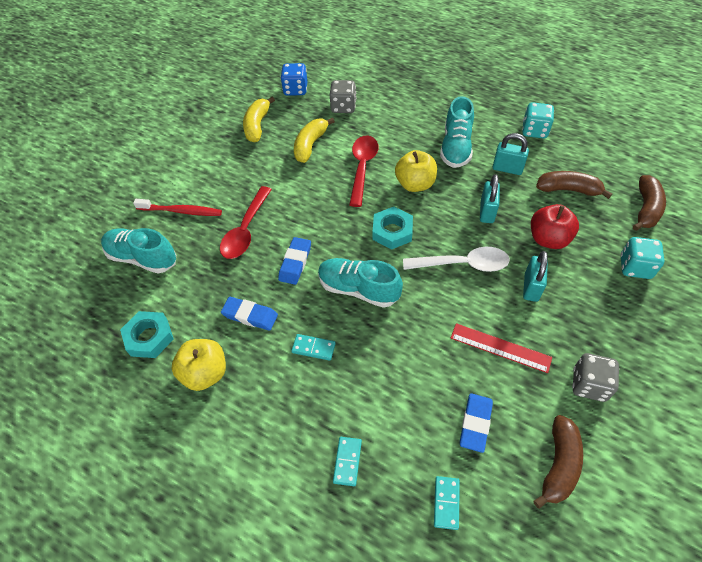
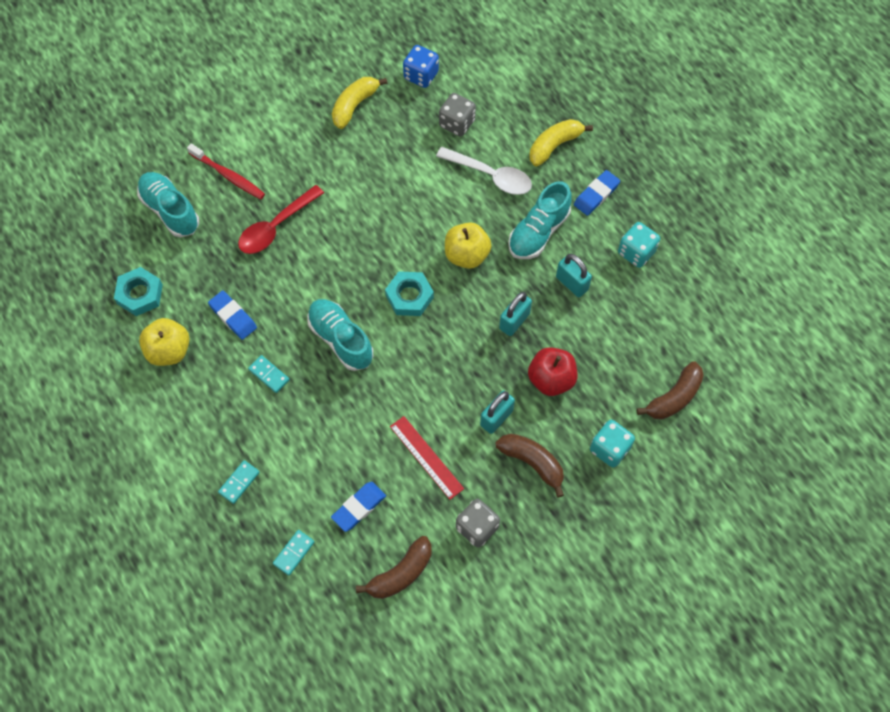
camera: 25 degrees right, 10 degrees up
blue eraser [278,237,311,285] -> blue eraser moved to [574,170,620,216]
yellow banana [294,118,335,163] -> yellow banana moved to [530,119,593,166]
red spoon [349,135,378,207] -> none
white spoon [403,247,510,272] -> white spoon moved to [436,147,532,195]
brown banana [536,171,612,199] -> brown banana moved to [496,434,564,498]

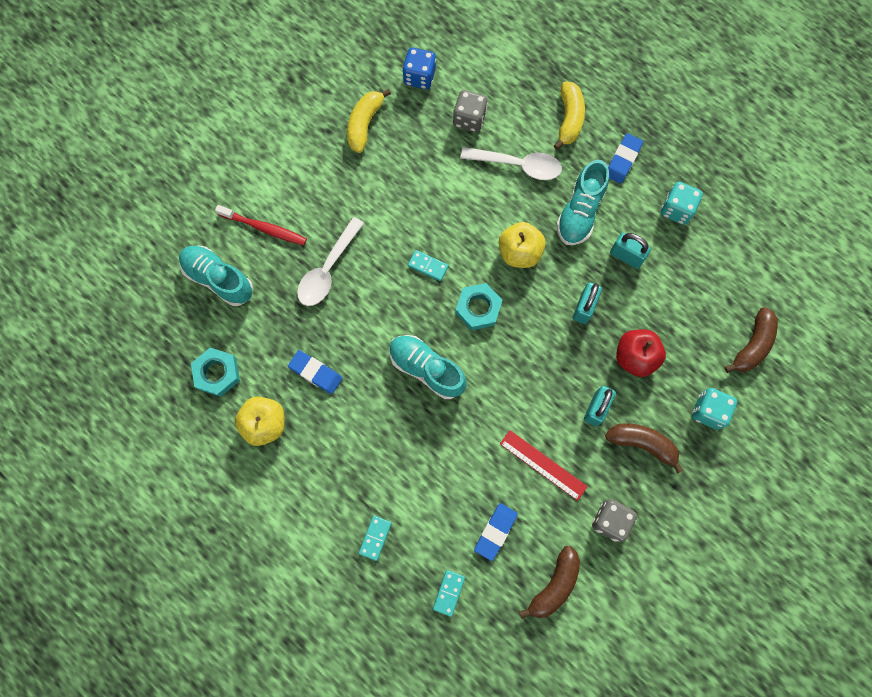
camera: 15 degrees left, 10 degrees up
red spoon [238,185,324,254] -> white spoon [297,217,364,306]
turquoise domino [248,355,290,393] -> turquoise domino moved to [408,250,449,281]
yellow banana [530,119,593,166] -> yellow banana turned 150 degrees clockwise [554,81,585,150]

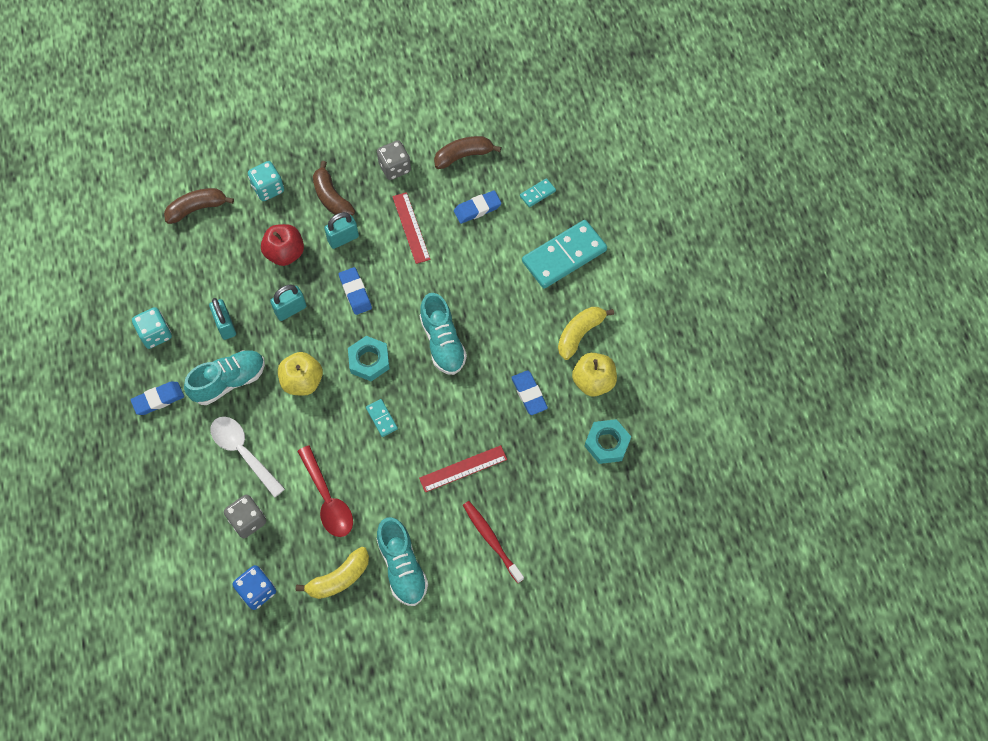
camera: 145 degrees left, 10 degrees down
turquoise shoe [179,246,253,306] -> turquoise shoe moved to [377,517,428,606]
white spoon [297,217,364,306] -> red ruler [419,445,507,493]
turquoise domino [359,516,392,561] -> turquoise domino [522,220,607,289], size x2.29
yellow banana [554,81,585,150] -> yellow banana moved to [558,307,614,360]
none -> red spoon [297,445,353,537]
none -> blue eraser [339,267,372,315]

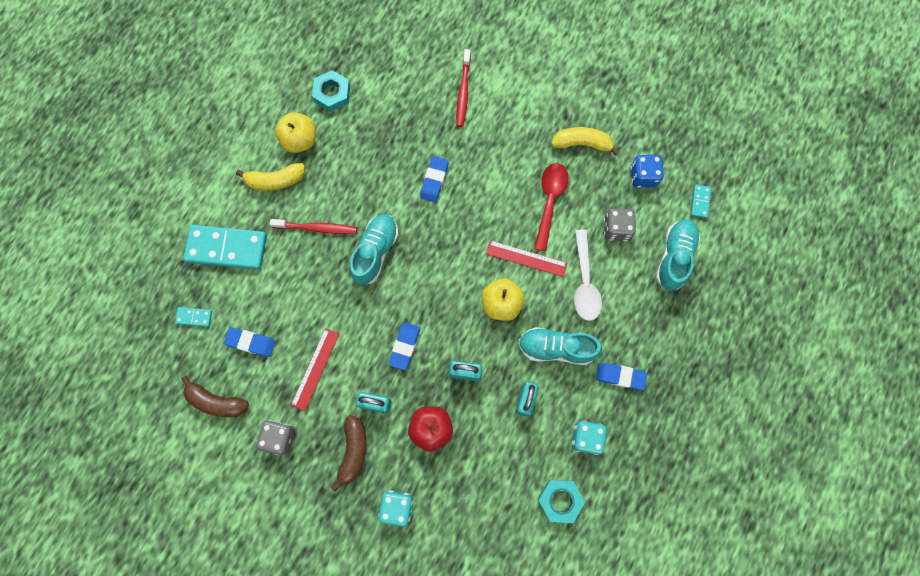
camera: 140 degrees left, 10 degrees up
brown banana [164,188,234,224] -> none
turquoise nut [348,336,390,381] -> turquoise nut moved to [537,480,585,523]
turquoise domino [366,399,398,437] -> turquoise domino moved to [691,184,711,218]
turquoise shoe [377,517,428,606] -> turquoise shoe moved to [656,219,700,291]
red ruler [419,445,507,493] -> red ruler moved to [486,240,567,277]
blue eraser [511,370,548,415] -> blue eraser moved to [420,156,448,202]
none -> red toothbrush [270,219,357,234]

